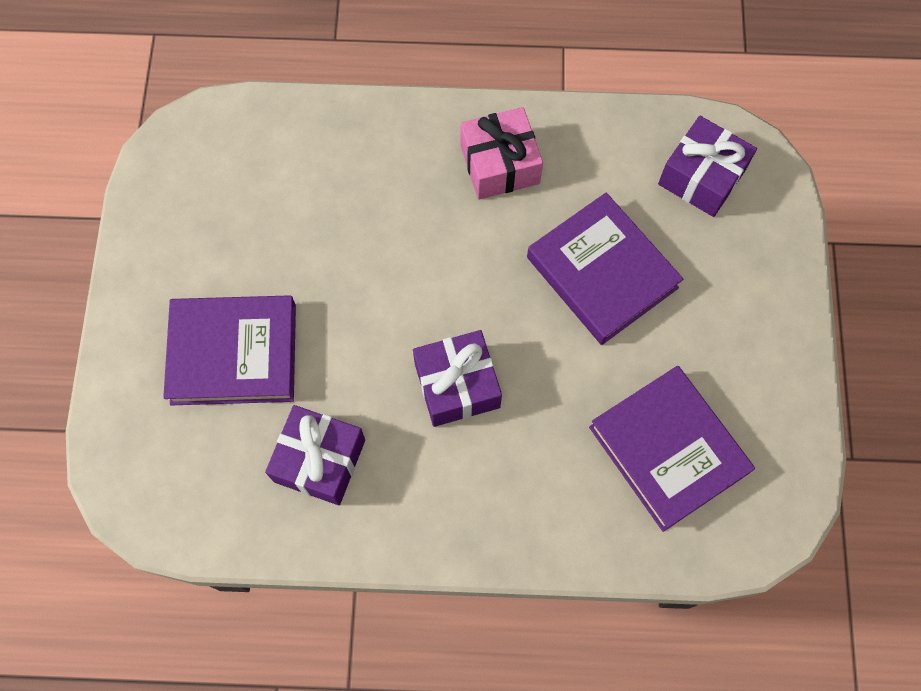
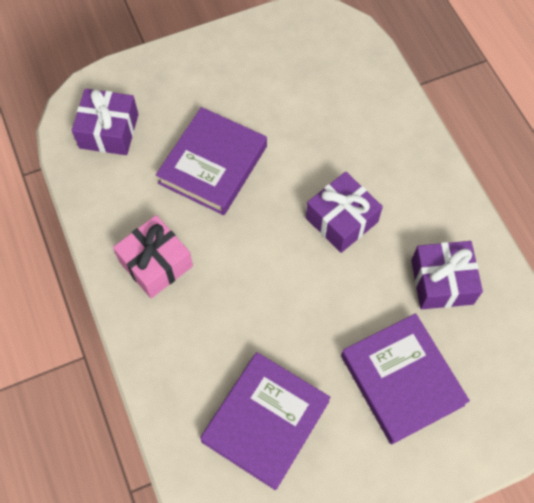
camera: 115 degrees left, 5 degrees down
purple book [589,366,755,532] -> purple book moved to [200,352,330,490]

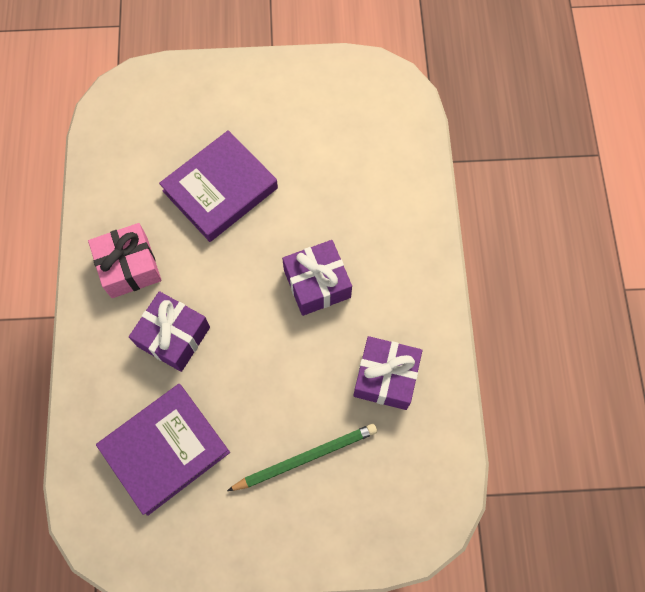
camera: 20 degrees right, 5 degrees up
purple gift [72,89,139,155] -> purple gift moved to [129,291,210,372]
purple book [341,313,470,445] -> green pencil [227,424,377,491]

